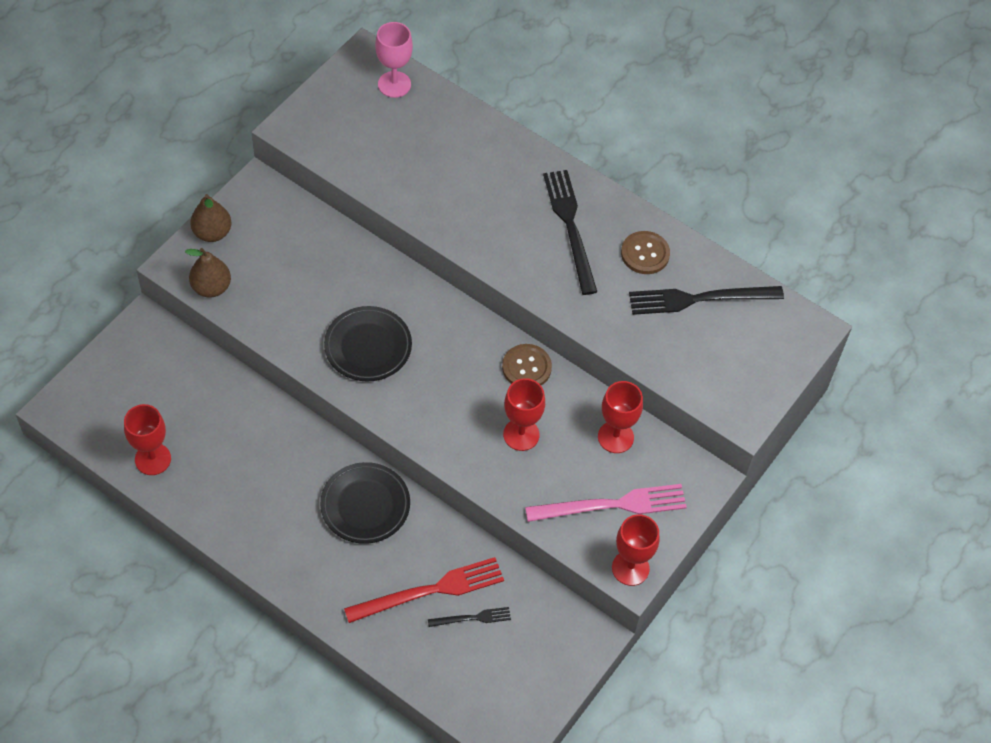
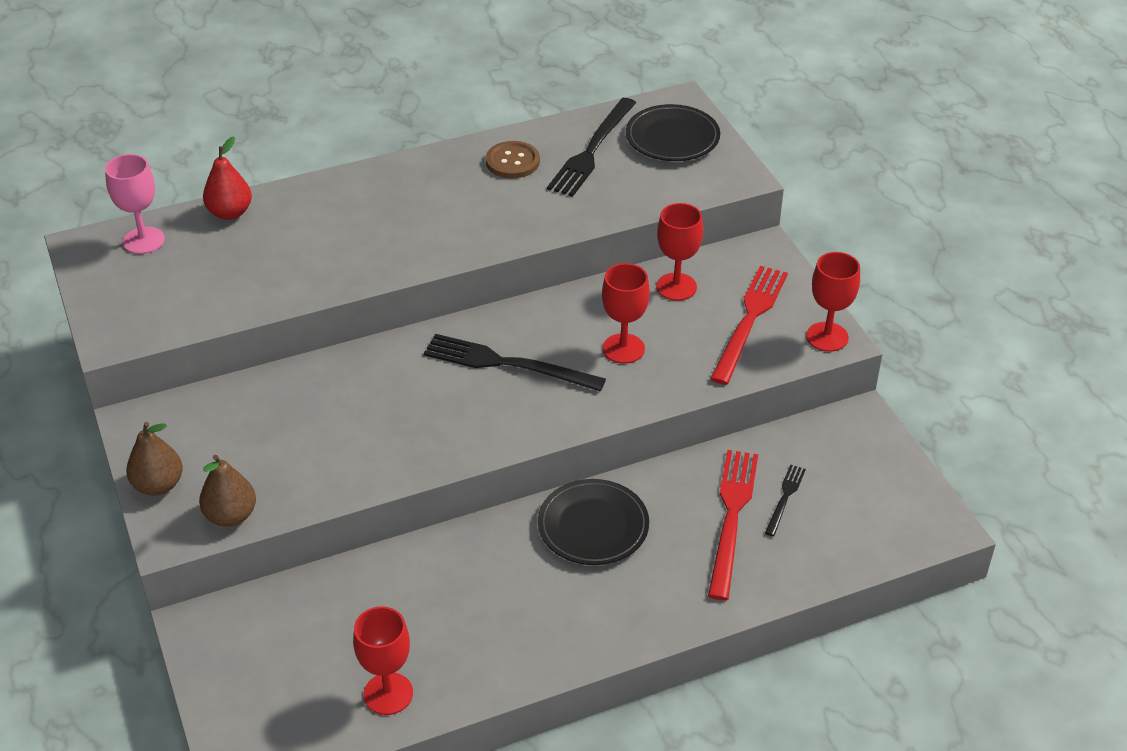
camera: 55 degrees left, 15 degrees down
black plate [324,306,412,381] -> black plate moved to [626,104,720,161]
brown button [502,344,552,385] -> none
pink fork [525,484,687,522] -> red fork [710,266,788,385]
black fork [543,170,597,295] -> black fork moved to [424,334,606,392]
none -> red pear [203,137,252,220]

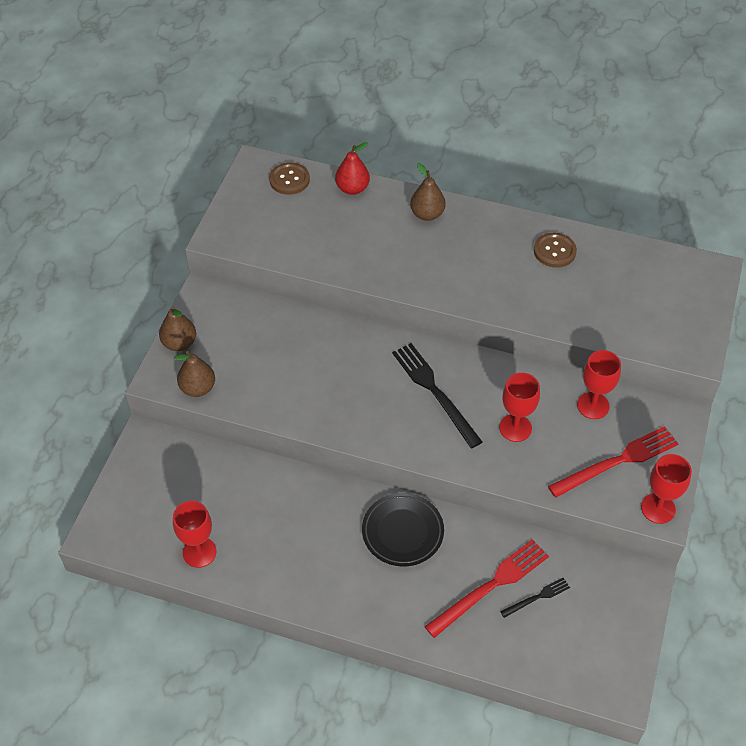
camera: 40 degrees right, 10 degrees up
pink goblet [105,154,165,254] -> brown button [269,162,310,195]
black fork [547,98,636,197] -> none
black plate [626,104,720,161] -> none
none -> brown pear [410,163,446,221]

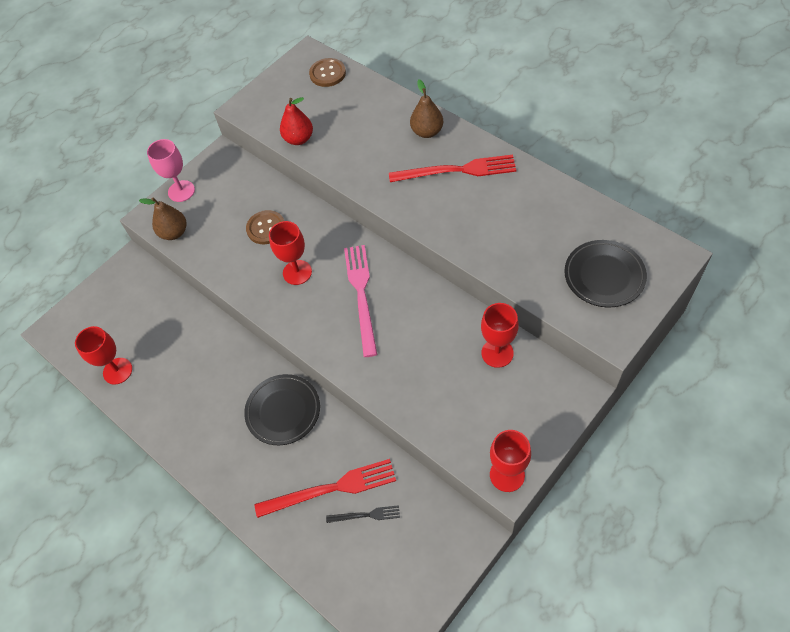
camera: 30 degrees right, 5 degrees up
brown pear [159,306,196,351] -> pink goblet [147,139,195,202]
red pear [335,142,370,195] -> red pear moved to [280,97,313,145]
black fork [392,343,483,448] -> pink fork [344,245,377,357]
red goblet [499,373,540,442] -> red goblet moved to [269,221,312,285]
brown button [534,233,577,268] -> brown button moved to [246,210,284,244]
red fork [548,426,678,498] -> red fork moved to [389,155,516,182]
none -> black plate [564,240,647,307]

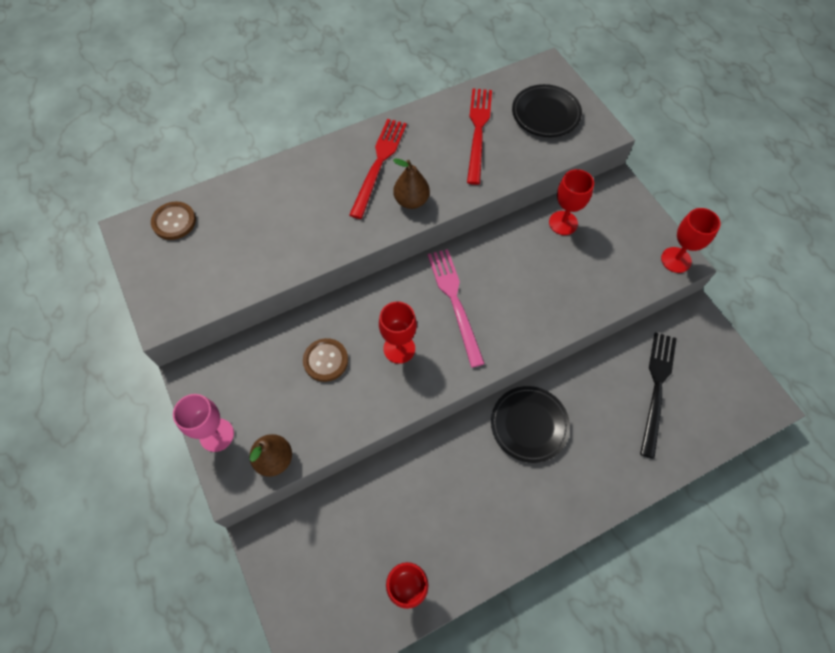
camera: 75 degrees left, 5 degrees up
red fork [255,459,396,518] -> red fork moved to [467,88,492,185]
red pear [280,97,313,145] -> none
black fork [326,505,400,523] -> black fork [640,332,677,459], size x1.97
pink fork [344,245,377,357] -> pink fork turned 60 degrees clockwise [428,249,485,368]
brown pear [410,80,443,138] -> brown pear moved to [393,159,430,209]

